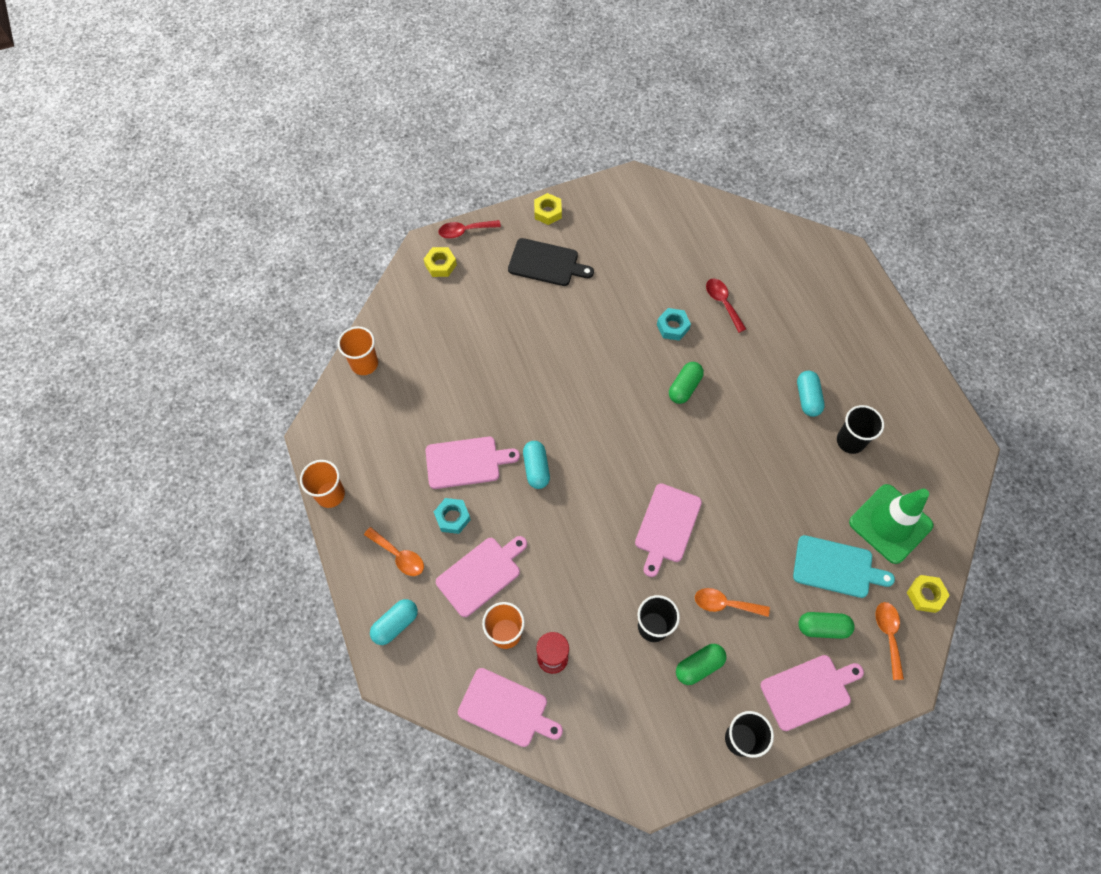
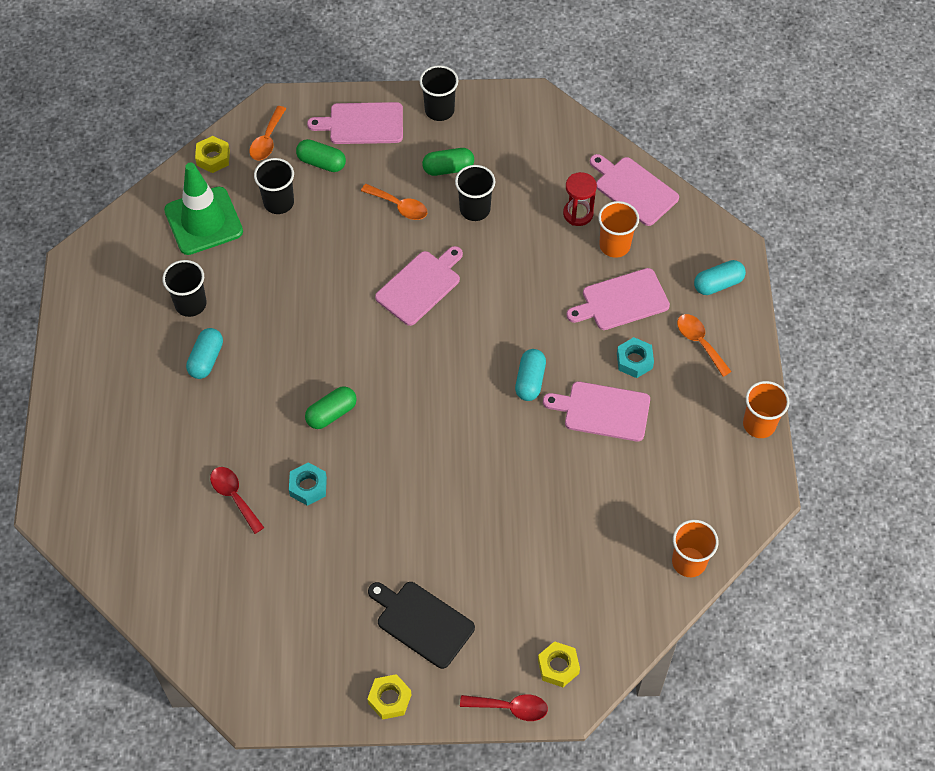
camera: 160 degrees left, 5 degrees down
red spoon [706,279,746,333] -> red spoon turned 150 degrees clockwise [210,467,264,534]
turquoise cutting board [793,535,895,598] -> black cup [254,158,294,214]

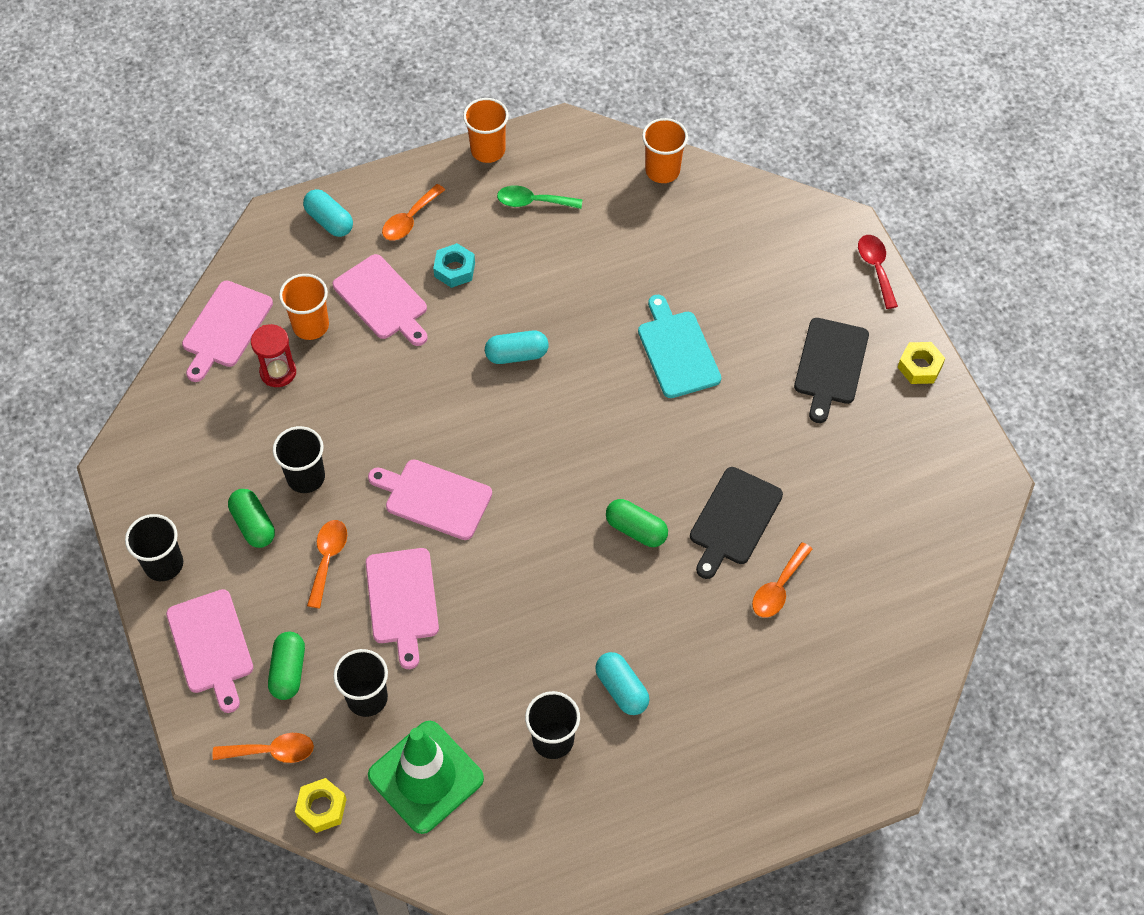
camera: 110 degrees left, 0 degrees up
turquoise capsule [186,328,223,379] -> turquoise capsule turned 60 degrees clockwise [595,652,649,715]
red spoon [210,467,264,534] -> orange spoon [752,542,813,618]
turquoise nut [289,462,327,506] -> black cutting board [690,467,783,579]
yellow nut [538,641,580,687] -> none
pink cutting board [543,382,650,441] -> pink cutting board moved to [366,548,439,669]
none -> green spoon [497,185,582,209]
none -> turquoise cutting board [638,295,721,398]

